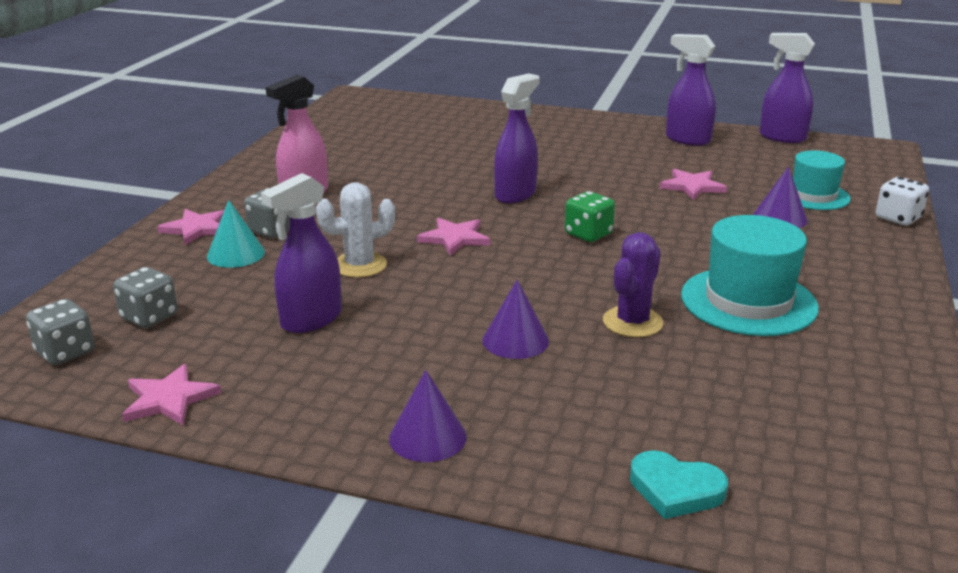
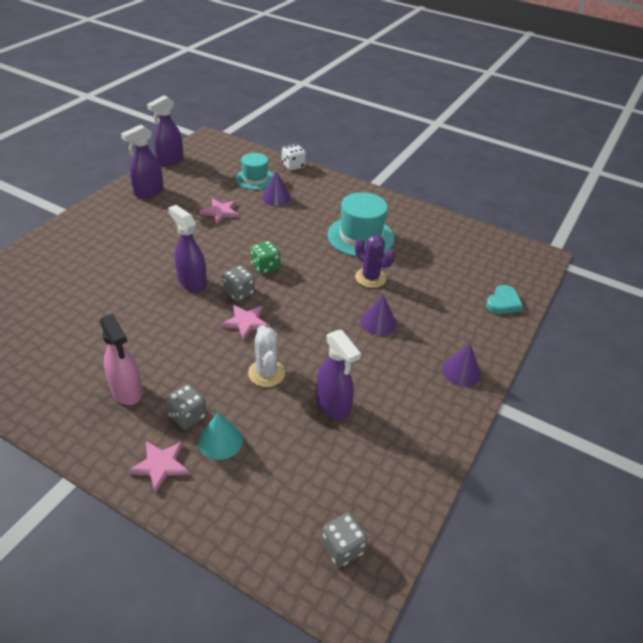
camera: 80 degrees left, 15 degrees up
grey dice [113,267,178,328] -> grey dice moved to [222,265,255,301]
pink star [122,364,221,425] -> none

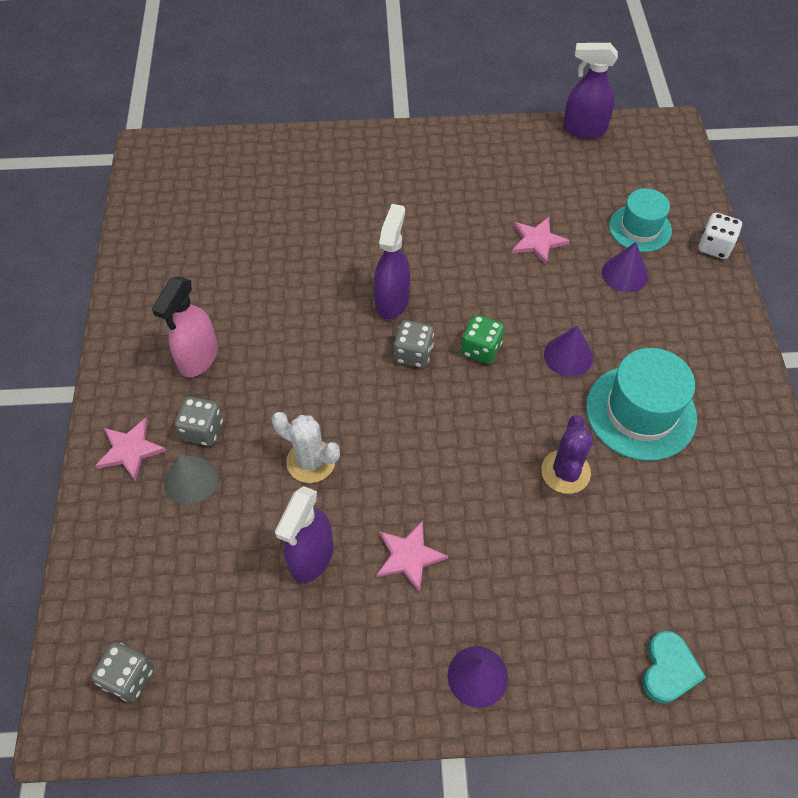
camera: 60 degrees right, 15 degrees up
purple spray bottle [121,125,164,198] -> none
turquoise cone [198,413,243,460] -> grey cone [164,454,218,505]
pink star [221,305,270,341] -> pink star moved to [376,520,448,593]
white cactus [248,325,285,387] -> white cactus turned 75 degrees clockwise [272,412,340,483]
purple cone [360,295,397,336] -> purple cone moved to [544,326,593,377]
turquoise heart [486,285,523,314] -> turquoise heart turned 75 degrees counterclockwise [643,631,706,704]

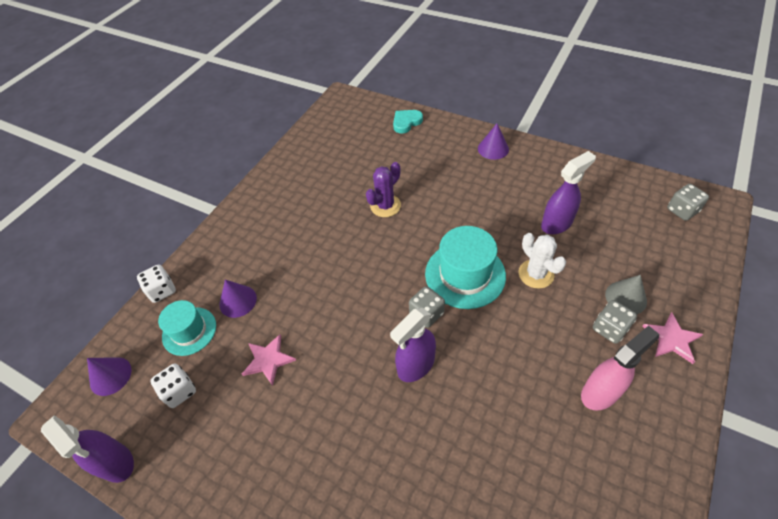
camera: 145 degrees left, 5 degrees down
pink star [376,520,448,593] -> none
green dice [461,314,504,364] -> none
purple cone [544,326,593,377] -> purple cone moved to [87,357,132,396]
turquoise hat [586,348,697,461] -> turquoise hat moved to [425,226,506,309]
none -> white dice [150,363,196,408]

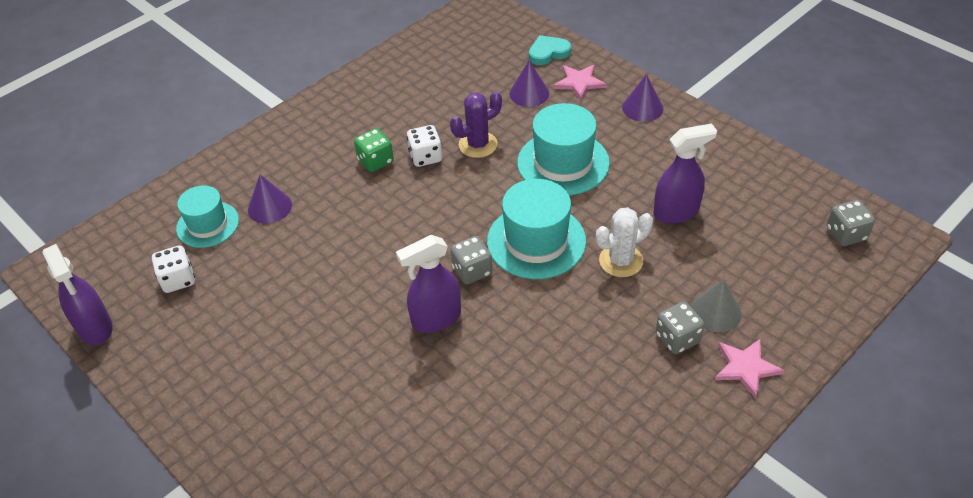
camera: 15 degrees right, 5 degrees down
purple cone [87,357,132,396] -> purple cone moved to [509,60,549,107]
white dice [137,265,176,303] -> white dice moved to [407,125,442,167]
pink star [242,334,296,386] -> pink star moved to [554,65,606,100]
white cactus [519,233,566,289] -> white cactus turned 75 degrees clockwise [596,207,653,277]
pink spray bottle [581,326,659,411] -> none
none -> green dice [354,128,394,172]
none -> turquoise hat [517,103,610,195]

